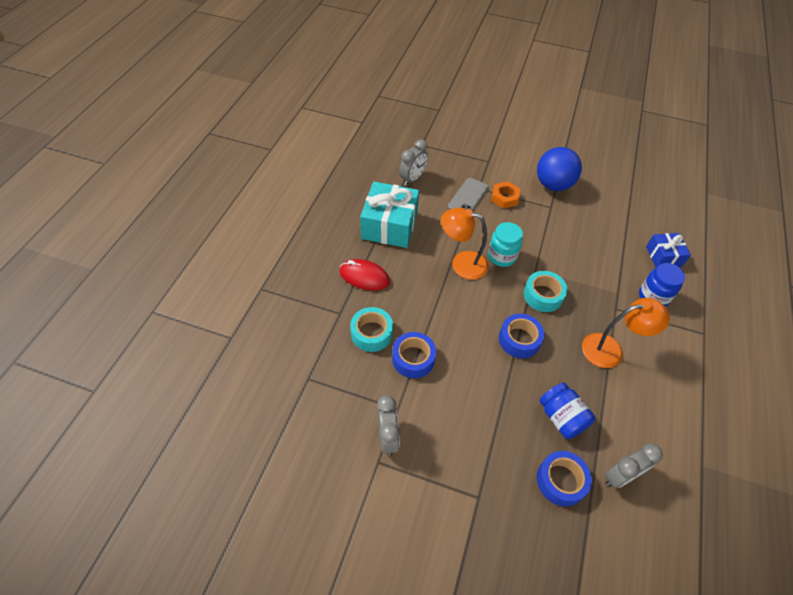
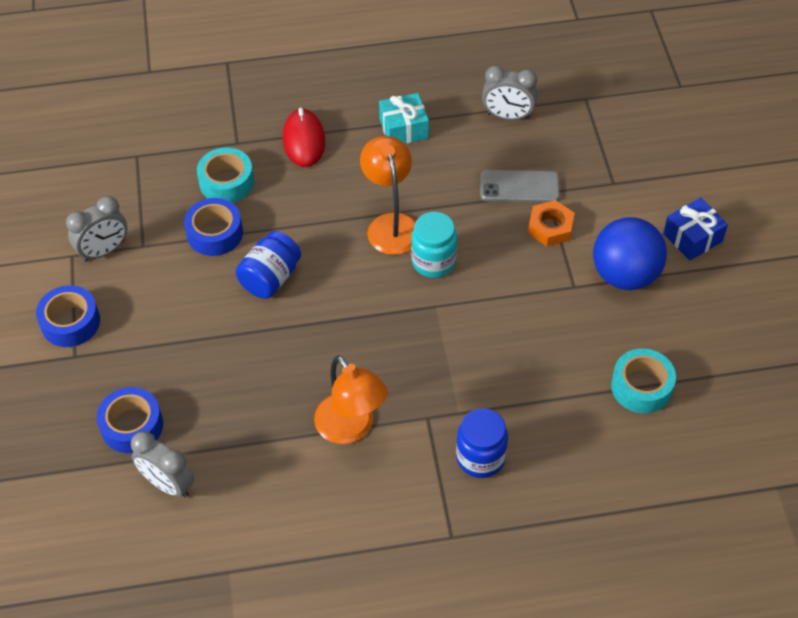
camera: 65 degrees right, 0 degrees up
turquoise gift [360,182,419,248] -> turquoise gift [379,93,429,144], size x0.57
blue tape [499,314,545,358] -> blue tape moved to [36,285,100,347]
turquoise tape [523,271,567,312] -> turquoise tape moved to [611,349,676,413]
blue jar [540,382,595,439] -> blue jar moved to [236,231,301,298]
blue gift [646,233,691,268] -> blue gift moved to [663,197,728,261]

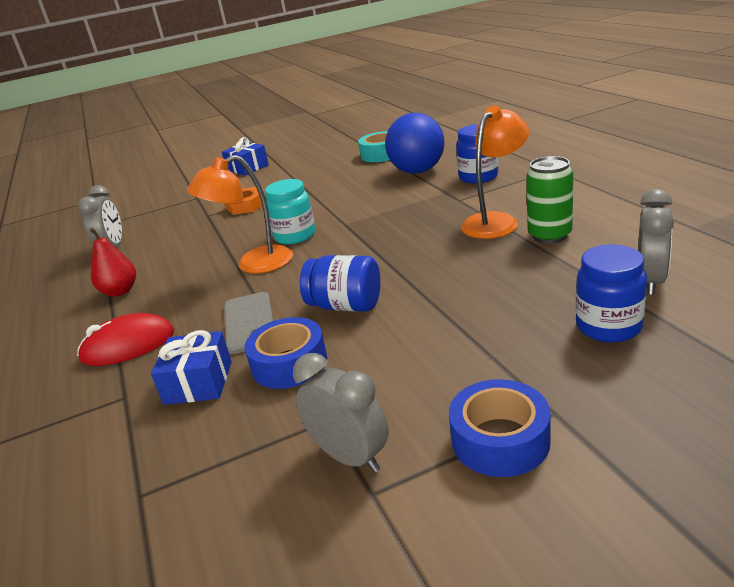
camera: 100 degrees left, 25 degrees down
blue tape [97,387,163,453] -> blue jar [576,244,647,342]
turquoise tape [197,148,254,203] -> blue gift [151,330,232,405]
turquoise gift [379,93,429,144] -> red pear [89,228,136,297]
grey phone [480,170,560,202] -> grey phone moved to [224,292,273,354]
blue ball [593,217,667,290] -> blue ball moved to [385,113,444,174]
none -> green can [526,156,573,243]

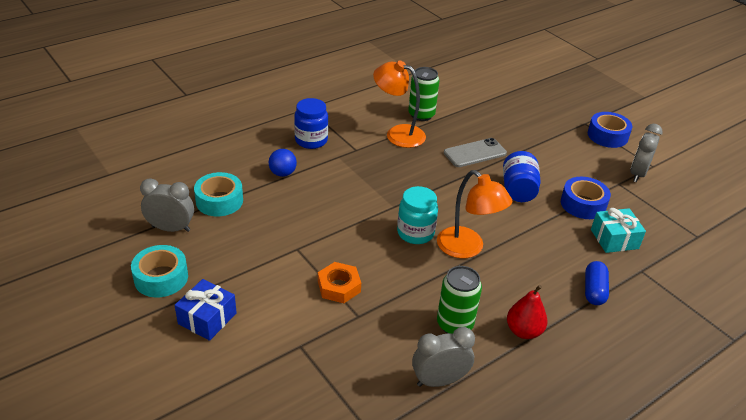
camera: 110 degrees left, 10 degrees up
red mouse [77,313,174,366] -> blue capsule [585,261,609,305]
blue gift [151,330,232,405] -> turquoise gift [591,208,646,253]
grey phone [224,292,273,354] -> grey phone moved to [444,138,507,167]
blue ball [385,113,444,174] -> blue ball [269,149,297,177], size x0.50
blue jar [576,244,647,342] -> none
grey clock [638,189,674,295] -> grey clock moved to [140,178,194,232]
none -> turquoise tape [131,245,188,297]
none -> green can [437,266,482,334]

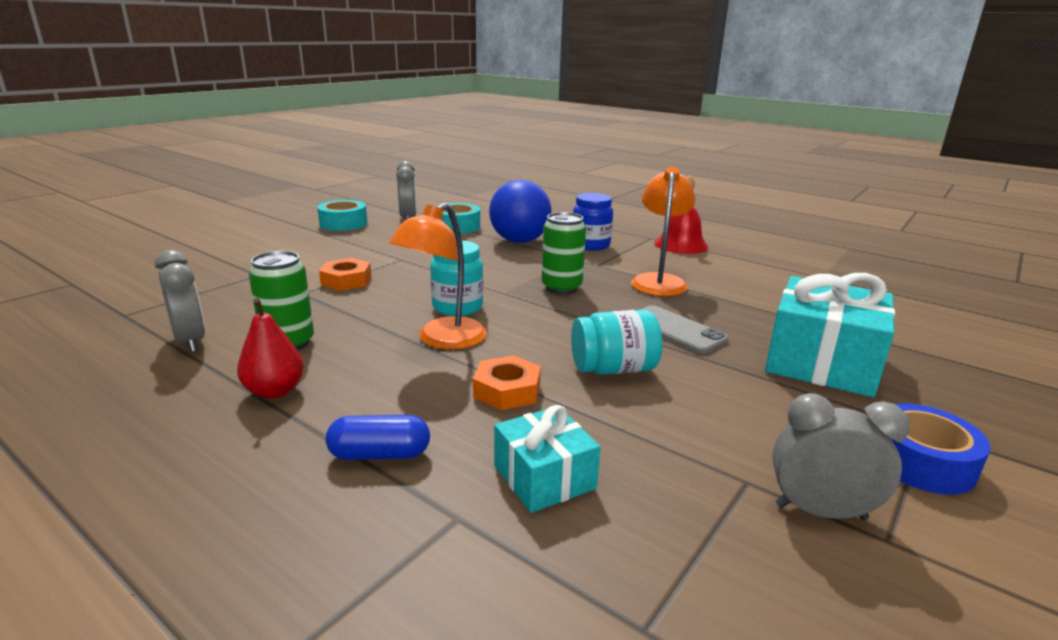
camera: 75 degrees right, 15 degrees down
blue gift [175,279,237,341] -> none
blue ball [269,149,297,177] -> blue ball [489,180,552,243], size x1.99
green can [408,67,439,121] -> green can moved to [542,212,586,294]
blue jar [503,151,541,202] -> turquoise jar [571,309,662,375]
blue tape [561,177,611,219] -> none
none -> orange nut [473,355,541,410]
none -> red bell [654,175,708,254]
none -> turquoise gift [765,273,895,397]

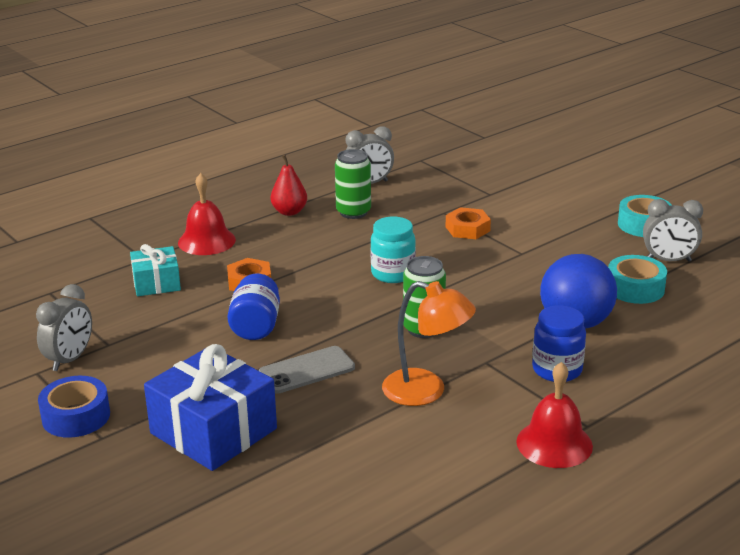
camera: 105 degrees right, 5 degrees up
blue capsule [325,415,430,460] -> red bell [178,173,236,255]
orange lamp [388,203,487,350] -> none
turquoise jar [571,309,662,375] -> blue jar [227,274,280,340]
turquoise gift [765,273,895,397] -> blue gift [144,344,277,471]

